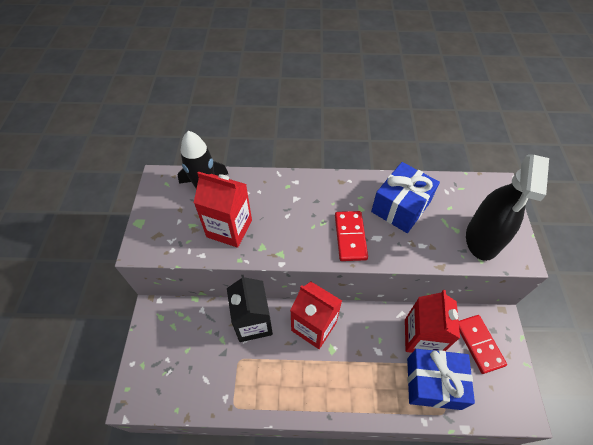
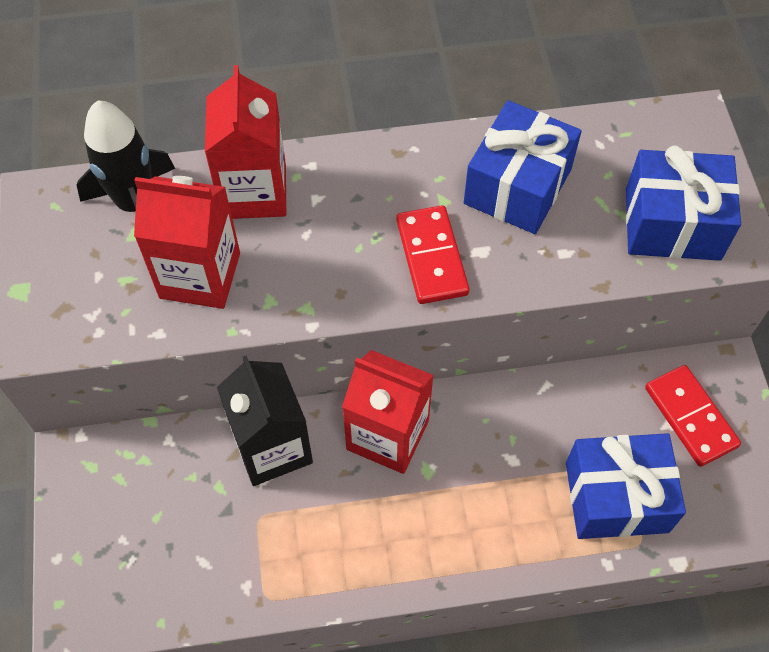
camera: 10 degrees left, 5 degrees up
red carton [405,290,460,353] -> red carton moved to [205,65,286,219]
black spray bottle [466,154,549,261] -> blue gift [626,145,741,261]

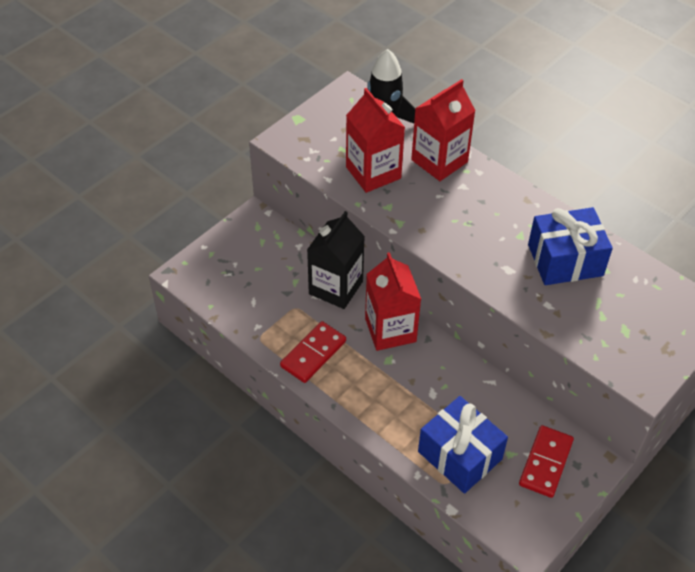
camera: 50 degrees right, 10 degrees down
red domino [396,205,469,304] -> red domino moved to [280,321,346,383]
blue gift [626,145,741,261] -> none

